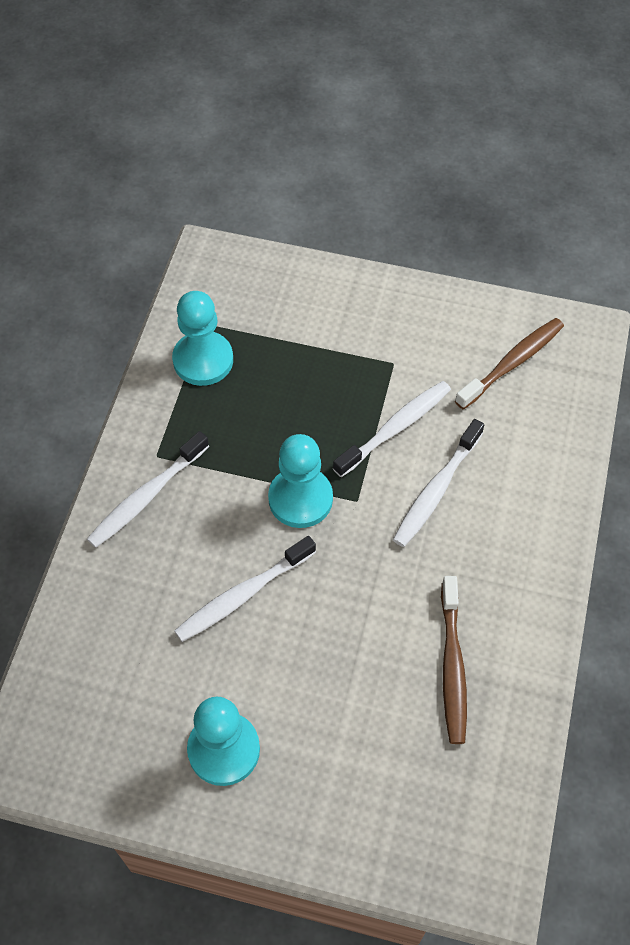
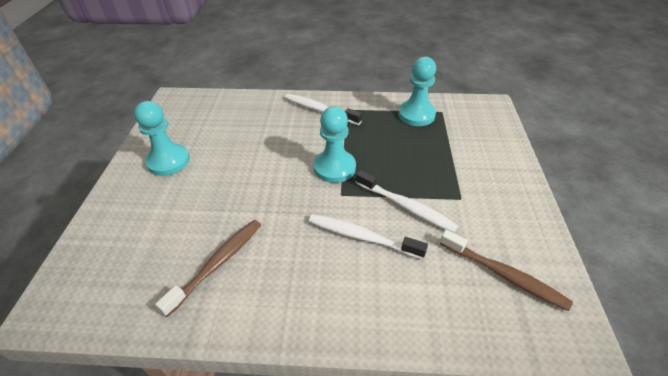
camera: 80 degrees right, 15 degrees down
white toothbrush [174,536,316,642] -> none
brown toothbrush [441,576,467,744] -> brown toothbrush turned 135 degrees clockwise [155,220,261,317]

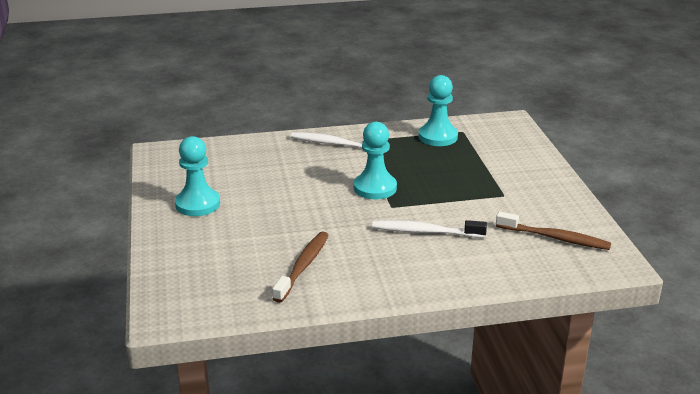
camera: 15 degrees left, 15 degrees down
white toothbrush [355,170,458,233] -> none

